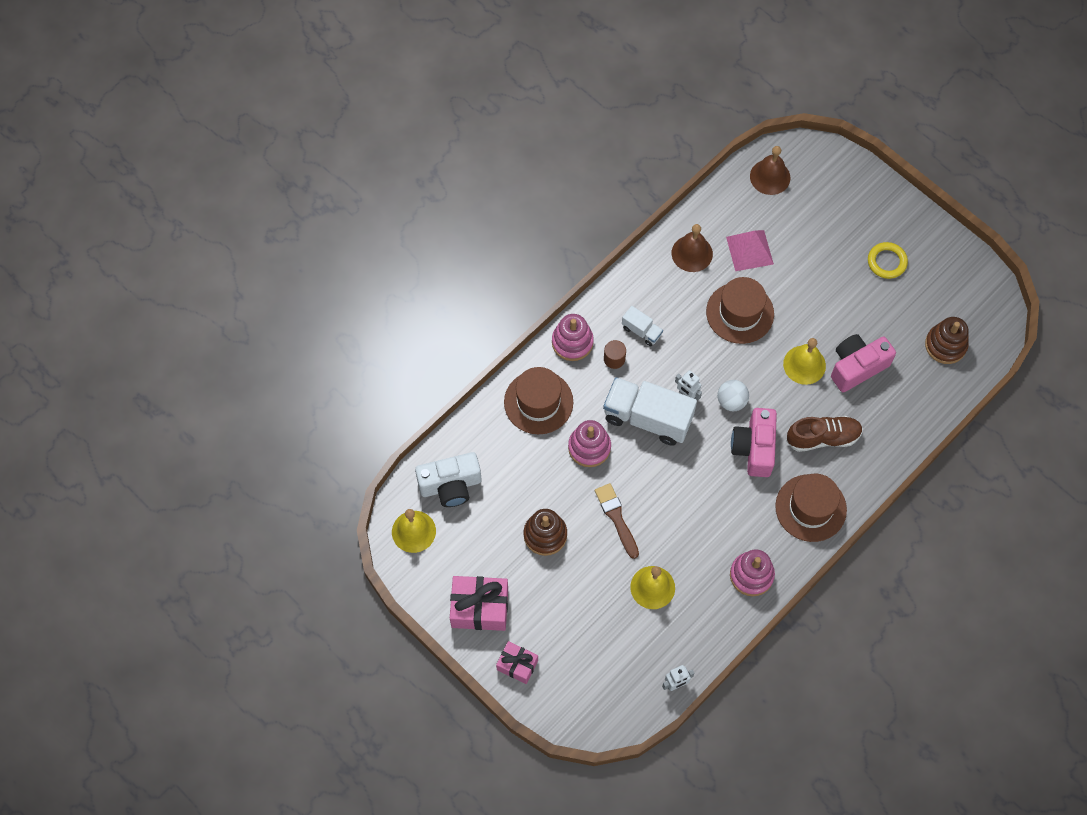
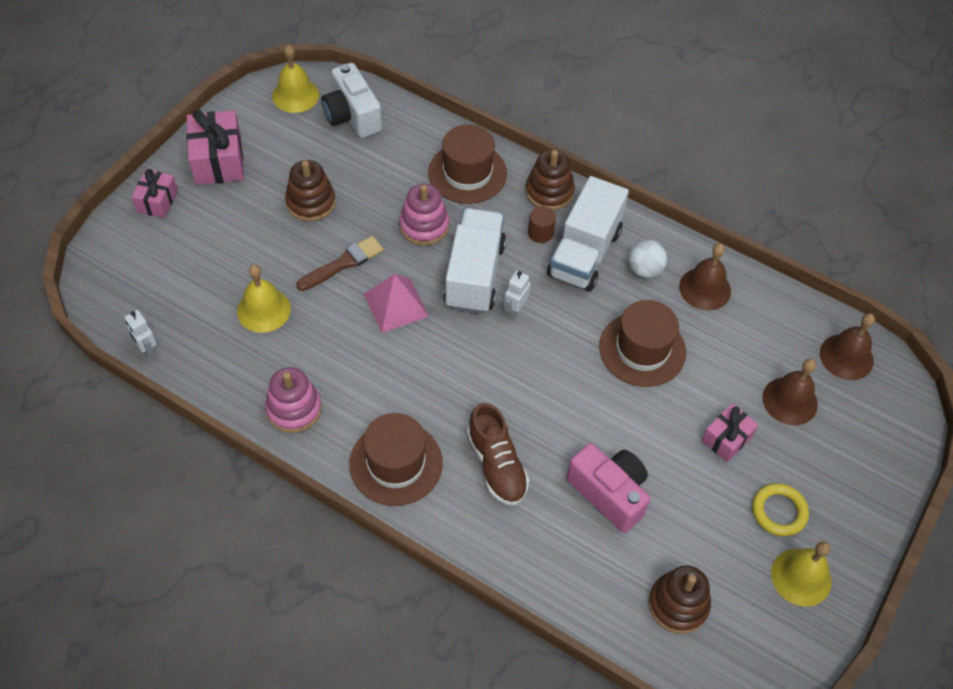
camera: 75 degrees right, 10 degrees down
pink stacking toy [552,314,594,361] -> brown stacking toy [525,150,575,210]
white truck [622,306,663,346] -> white truck [547,176,629,291], size x2.10
white ball [717,380,749,411] -> white ball moved to [629,240,667,278]
pink pyramid [726,230,774,271] -> pink pyramid moved to [364,274,429,333]
pink camera [731,408,777,477] -> none
yellow bell [783,338,826,385] -> yellow bell moved to [771,541,832,607]
none -> pink gift [701,404,759,462]
none -> brown bell [762,359,818,425]

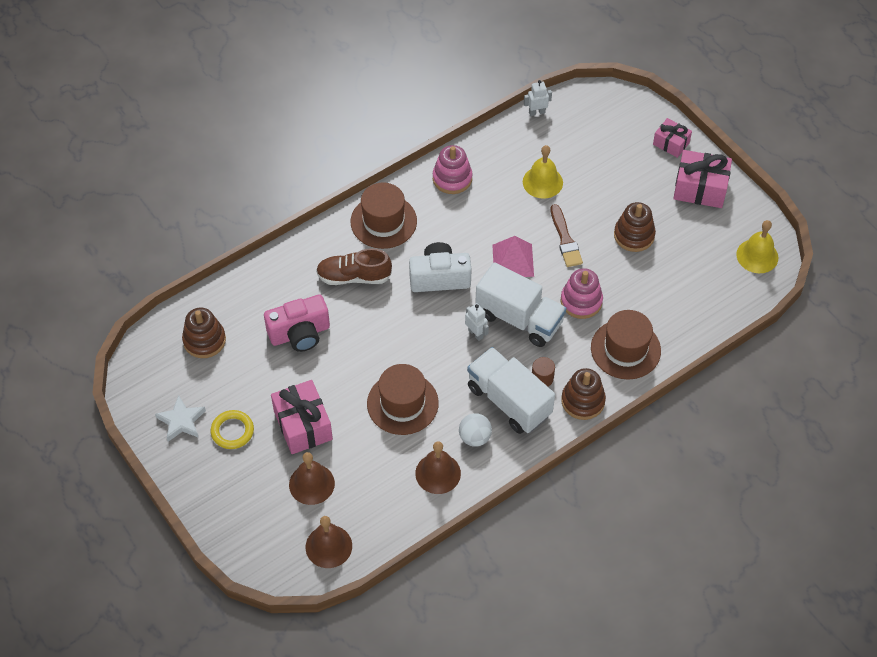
camera: 115 degrees right, 0 degrees up
white camera [321,63,382,138] -> white camera moved to [409,242,472,292]
pink gift [701,404,759,462] -> pink gift [271,380,333,454], size x1.65
yellow bell [771,541,832,607] -> white star [155,395,206,442]

